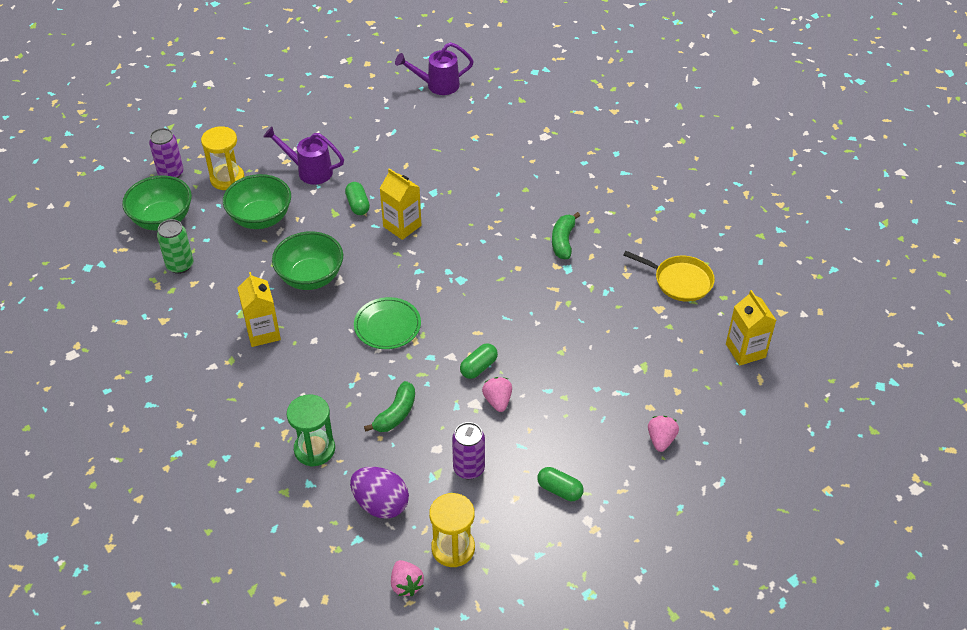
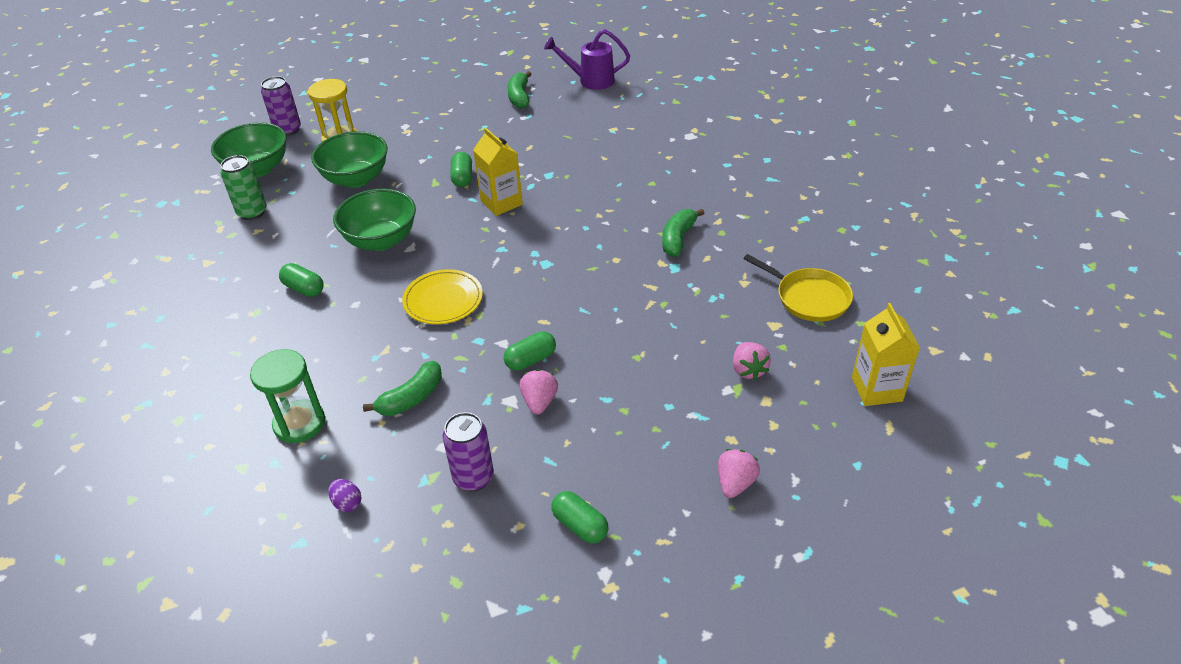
camera: 15 degrees right, 5 degrees down
yellow carton [238,272,281,347] -> green capsule [279,263,324,297]
purple watering can [263,126,344,185] -> none
purple egg [350,467,409,519] -> purple egg [328,479,362,512], size x0.47
green plate [354,297,421,349] -> yellow plate [402,269,483,324]
pink strawberry [391,560,424,596] -> pink strawberry moved to [733,342,771,381]
yellow hourglass [429,493,475,567] -> none
none -> green banana [508,71,531,109]

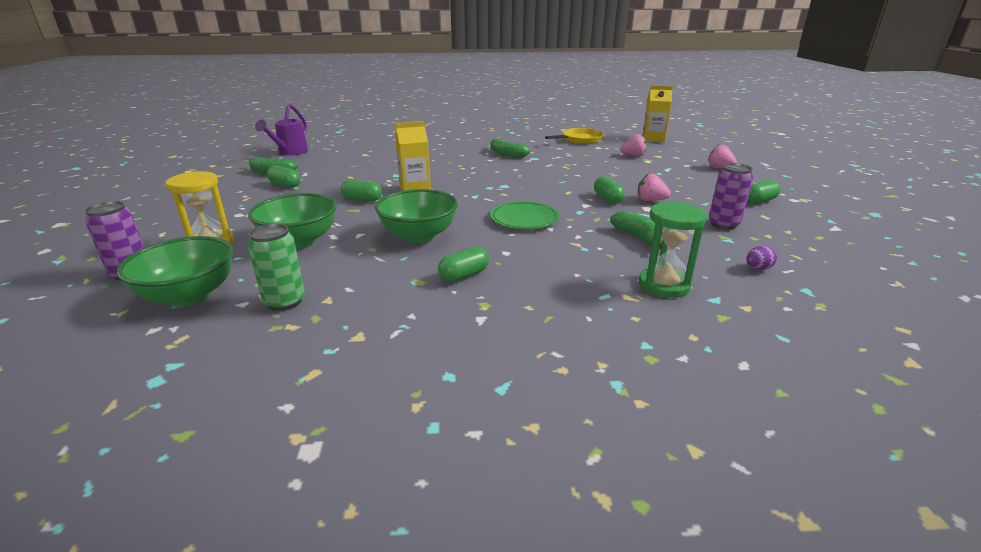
camera: 75 degrees left, 15 degrees down
yellow plate [402,269,483,324] -> green plate [490,201,560,229]
none -> green capsule [267,166,301,188]

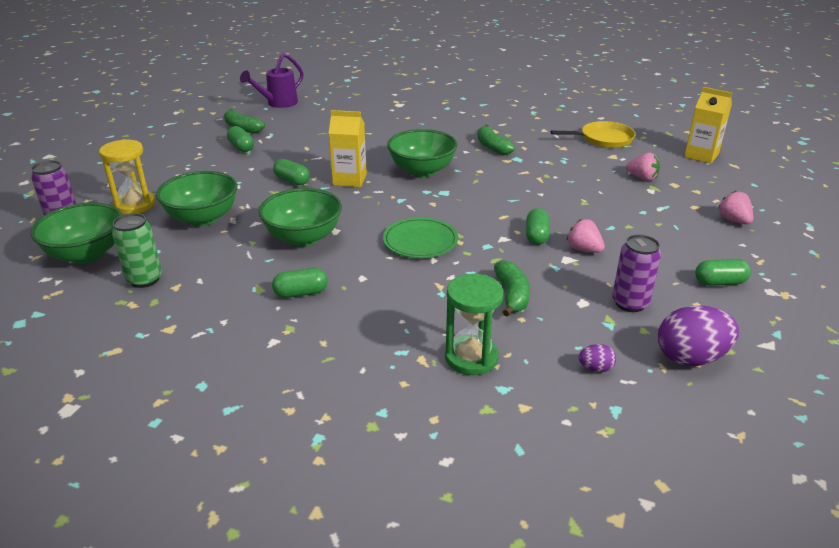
camera: 25 degrees right, 5 degrees up
none -> green bowl [387,129,458,177]
none -> purple egg [658,306,739,366]

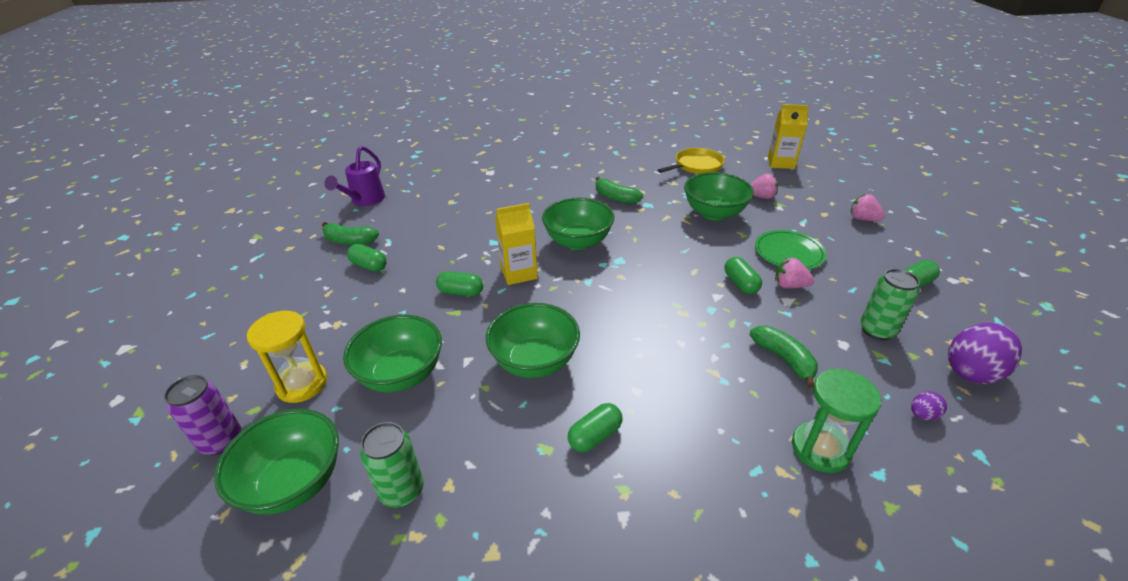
camera: 25 degrees left, 5 degrees up
green plate [383,217,458,258] -> green plate moved to [755,230,826,270]
purple can [612,234,661,312] -> green can [860,269,920,340]
none -> green bowl [684,172,754,221]

